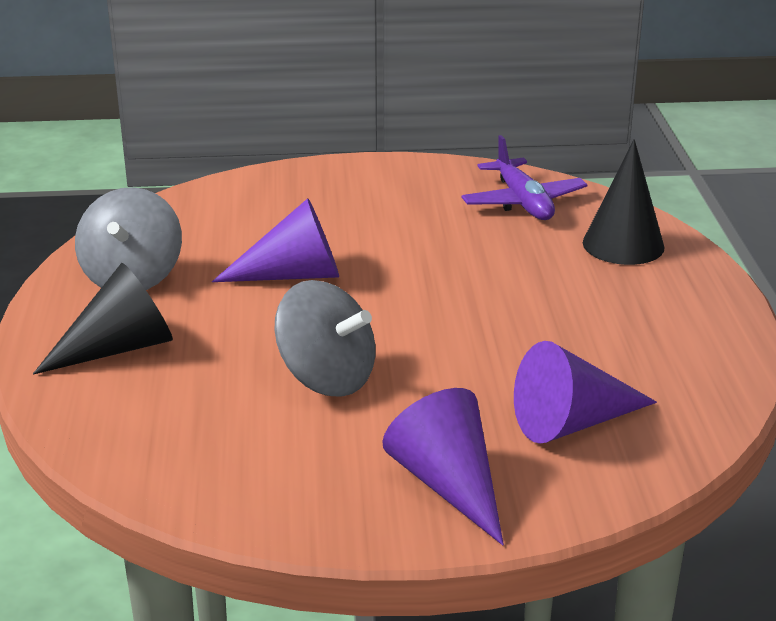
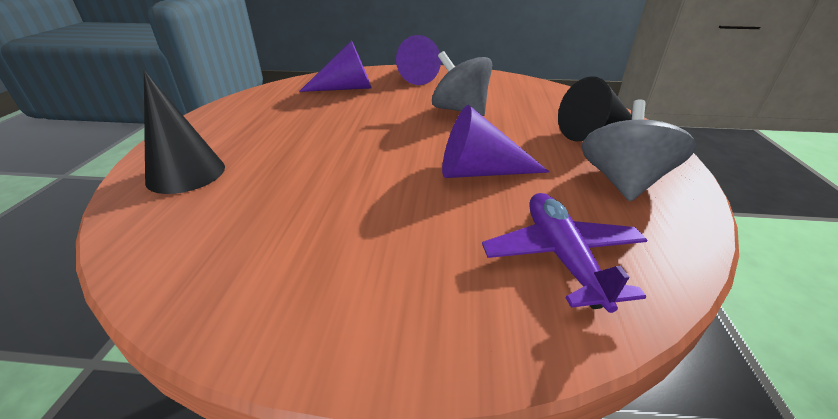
camera: 170 degrees left, 5 degrees up
purple plane [461,135,587,220] -> purple plane moved to [482,193,647,313]

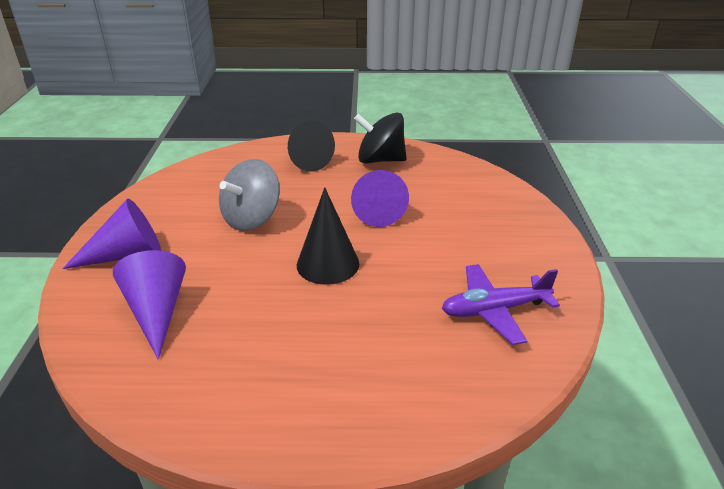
camera: 95 degrees left, 0 degrees up
black cone [144,70,225,194] -> black cone moved to [297,187,359,285]
purple plane [482,193,647,313] -> purple plane moved to [442,264,560,345]
grey spinning top [581,99,696,201] -> black spinning top [354,113,407,164]

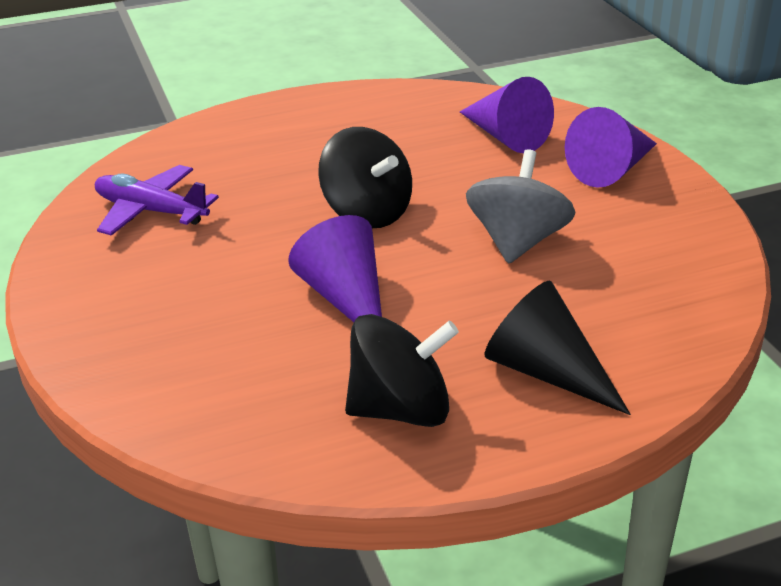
camera: 160 degrees right, 0 degrees up
black cone [297,187,359,285] -> black spinning top [318,127,412,228]
purple plane [442,264,560,345] -> purple plane turned 120 degrees counterclockwise [95,165,219,236]

